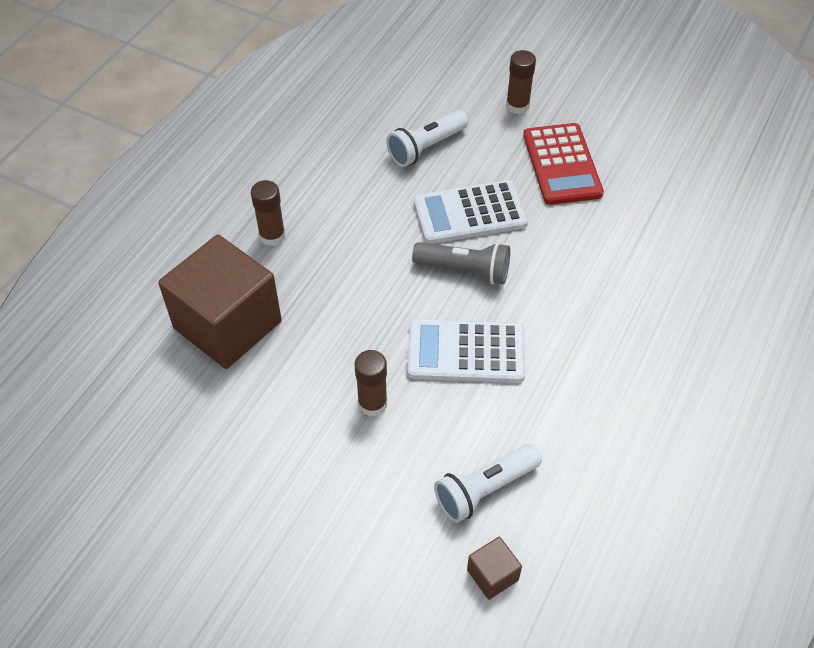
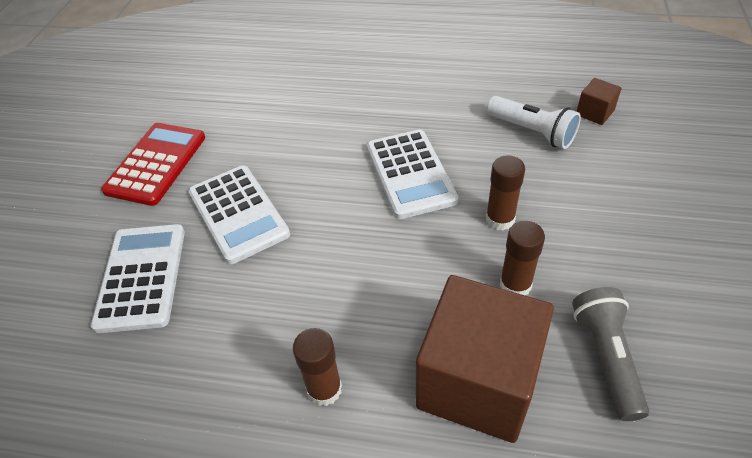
camera: 105 degrees left, 5 degrees down
white flashlight [386,110,468,167] -> white calculator [91,224,185,333]
grey flashlight [412,242,510,285] -> grey flashlight moved to [572,287,649,421]
brown glue stick [506,50,536,114] -> brown glue stick moved to [500,221,545,295]
red calculator [523,123,604,205] -> red calculator turned 45 degrees counterclockwise [101,123,205,206]

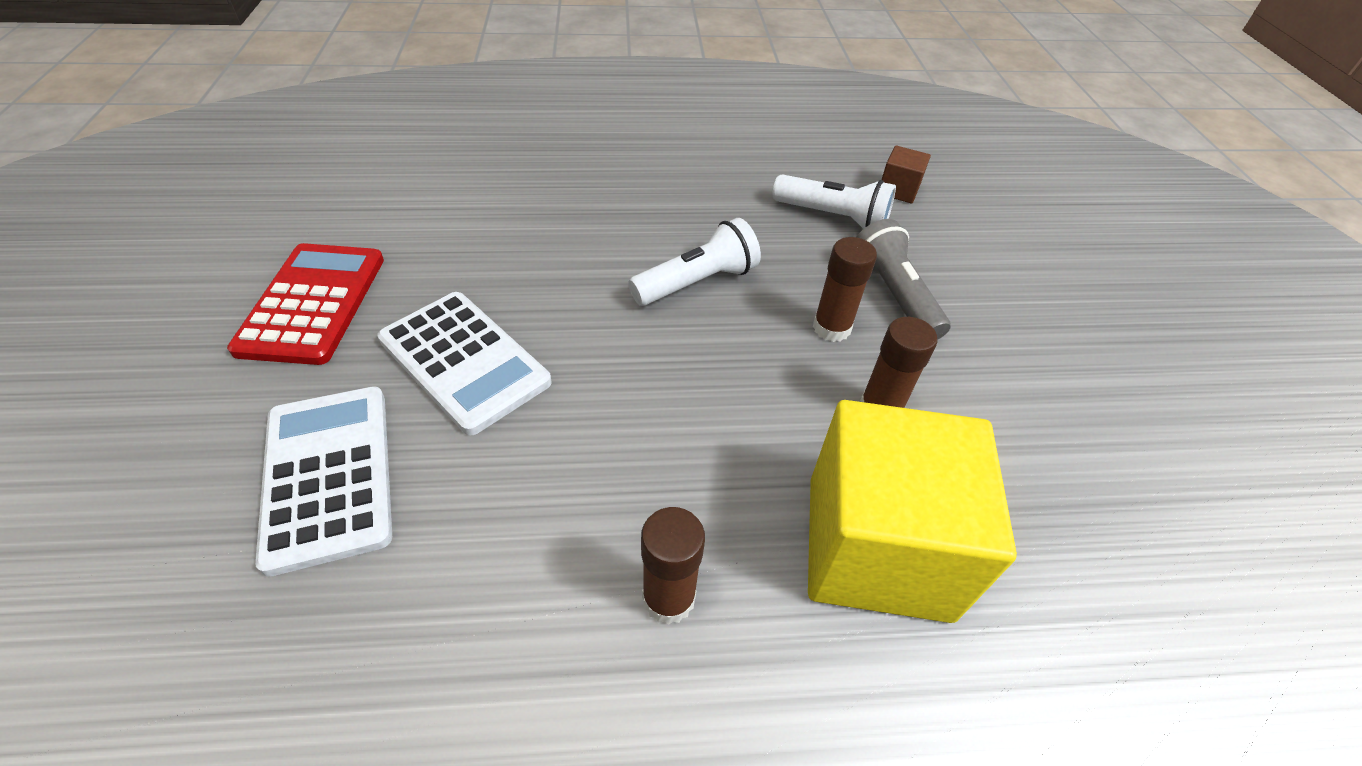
camera: 20 degrees left, 0 degrees up
white calculator [367,129,458,219] -> white flashlight [628,218,761,306]
brown cube [416,275,554,443] -> yellow cube [808,400,1017,623]
grey flashlight [572,287,649,421] -> grey flashlight moved to [857,219,951,340]

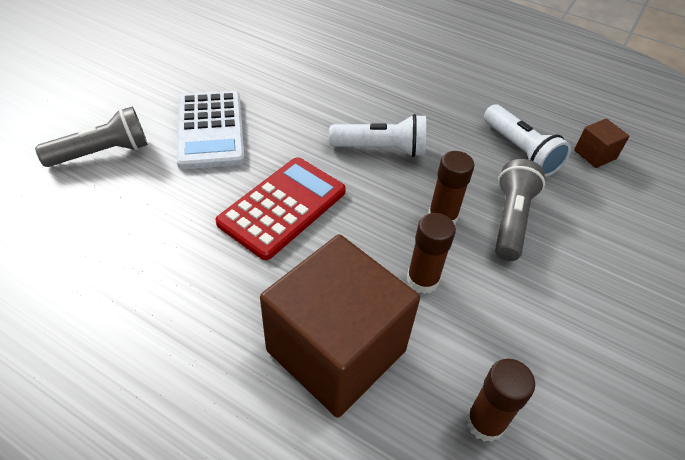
camera: 35 degrees right, 0 degrees up
red calculator [227,243,384,365] -> red calculator moved to [215,157,346,260]
white calculator [255,386,392,577] -> grey flashlight [35,106,148,167]
brown glue stick [641,507,705,625] -> brown glue stick moved to [466,359,535,442]
yellow cube [808,400,1017,623] -> brown cube [260,235,420,418]

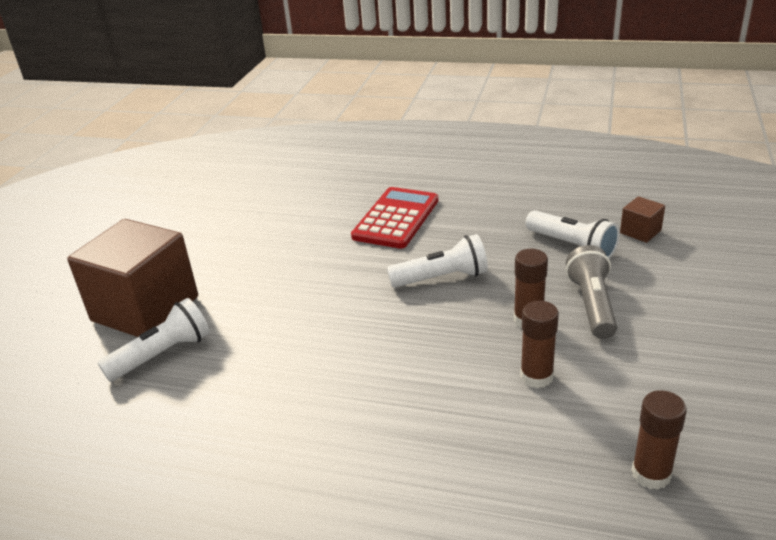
camera: 10 degrees left, 15 degrees down
grey flashlight [35,106,148,167] -> white flashlight [98,298,210,382]
white calculator [176,91,245,169] -> none
red calculator [215,157,346,260] -> red calculator moved to [351,187,438,249]
brown cube [260,235,420,418] -> brown cube moved to [67,219,198,337]

